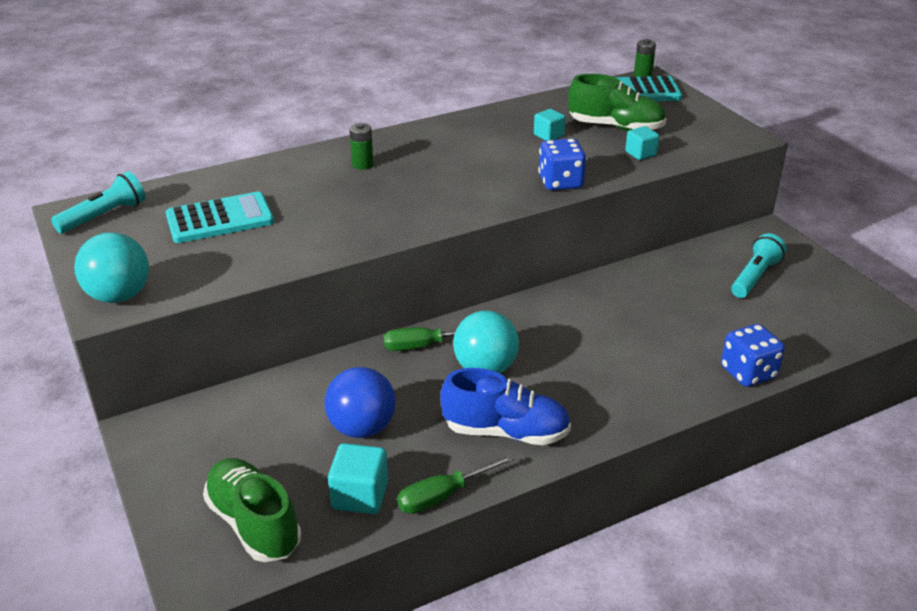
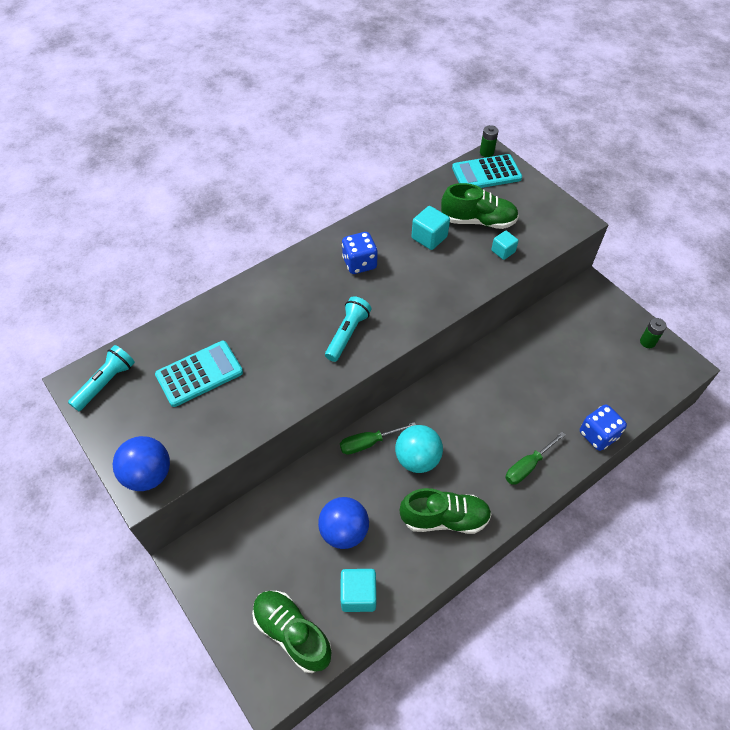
camera: 10 degrees left, 20 degrees up
turquoise ball [74,232,149,303] -> blue ball [113,436,170,491]
green battery [349,123,374,170] -> green battery moved to [640,318,667,348]
green screwdriver [397,454,515,514] -> green screwdriver moved to [505,432,565,485]
blue shoe [440,368,571,445] -> green shoe [400,488,492,534]
turquoise cube [534,109,565,141] -> turquoise cube [411,206,450,250], size x1.52
blue dice [538,138,587,190] -> blue dice moved to [342,232,378,274]
turquoise flashlight [731,233,786,298] -> turquoise flashlight moved to [325,296,372,362]

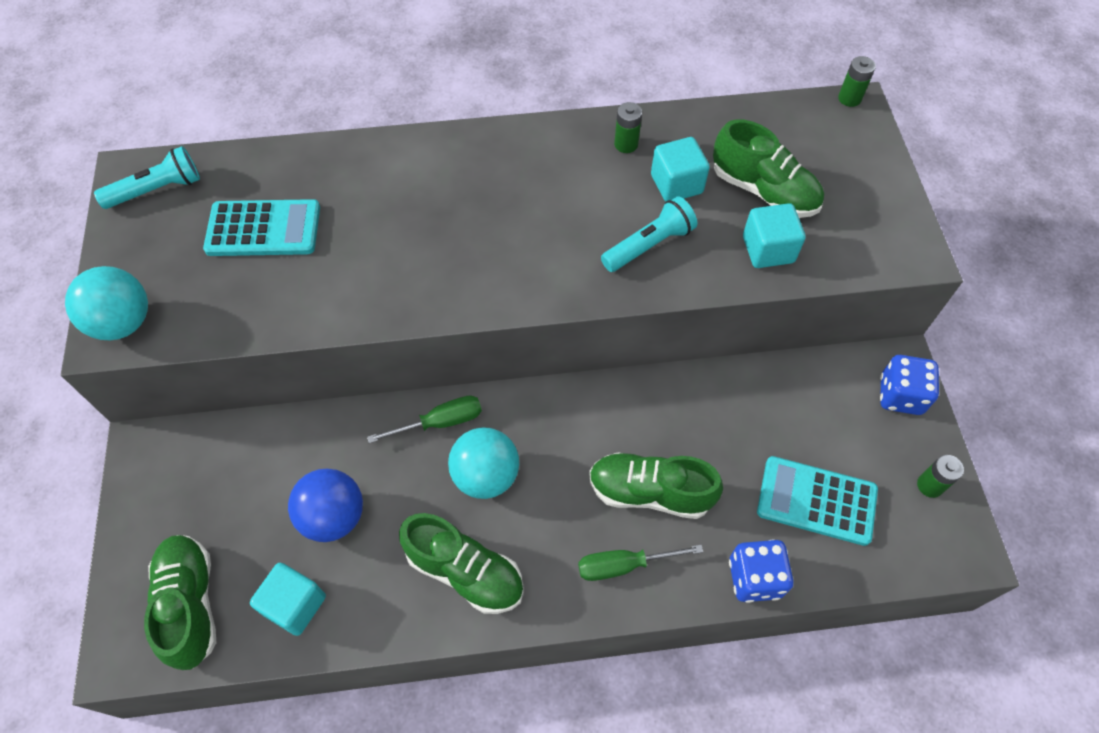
camera: 30 degrees right, 5 degrees up
blue ball [113,436,170,491] -> turquoise ball [65,266,148,340]
turquoise flashlight [325,296,372,362] -> turquoise flashlight moved to [601,196,697,272]
green screwdriver [340,422,416,455] -> green screwdriver turned 150 degrees clockwise [367,395,482,443]
blue dice [342,232,378,274] -> blue dice moved to [880,355,939,415]
turquoise calculator [452,154,522,188] -> turquoise calculator moved to [757,456,878,546]
turquoise cube [491,231,518,260] -> turquoise cube [743,203,805,268], size x1.52
none -> green shoe [589,452,723,519]
none -> green battery [614,102,642,153]

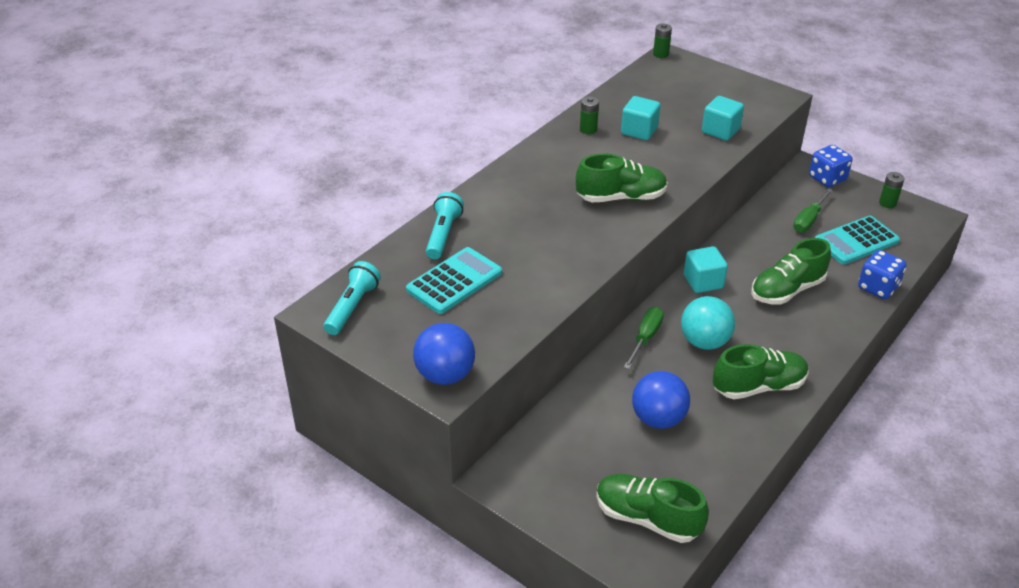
camera: 45 degrees left, 20 degrees down
turquoise ball [65,266,148,340] -> blue ball [413,323,475,385]
turquoise cube [250,563,326,636] -> turquoise cube moved to [684,246,728,293]
green screwdriver [578,545,703,581] -> green screwdriver moved to [793,188,833,232]
turquoise flashlight [601,196,697,272] -> turquoise flashlight moved to [426,192,464,259]
green shoe [713,119,824,218] -> green shoe moved to [576,154,668,202]

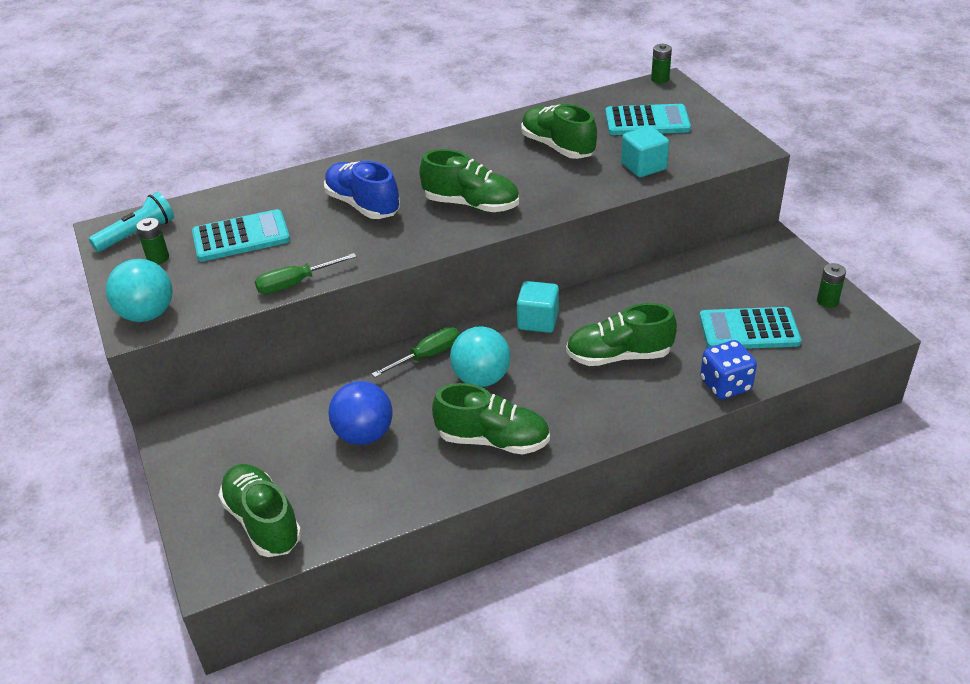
camera: 30 degrees right, 0 degrees up
blue ball [413,323,475,385] -> turquoise ball [106,259,173,322]
turquoise flashlight [426,192,464,259] -> none
green battery [580,96,599,134] -> green battery moved to [136,218,169,264]
turquoise cube [621,96,660,140] -> green shoe [521,104,597,159]
green screwdriver [793,188,833,232] -> green screwdriver moved to [255,253,357,294]
blue dice [809,145,852,187] -> none
none -> blue shoe [324,161,400,219]
none -> turquoise calculator [605,104,691,135]

